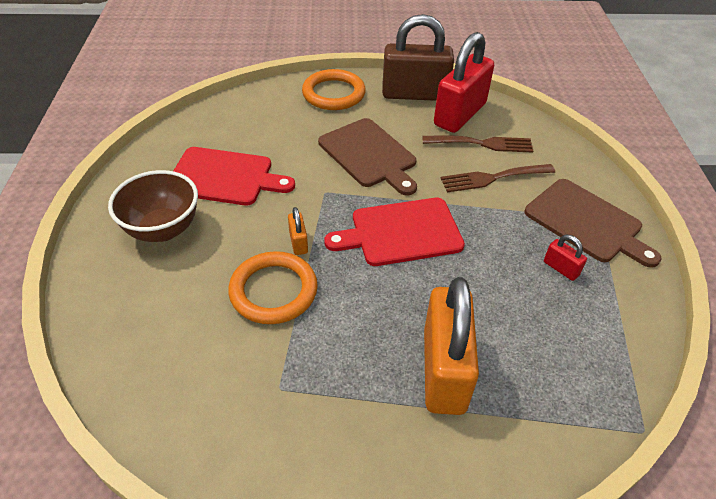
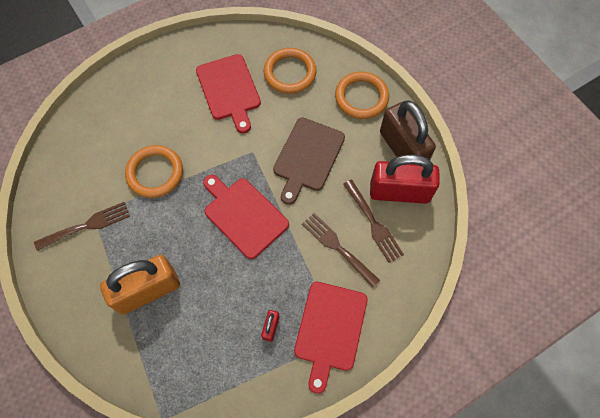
camera: 60 degrees right, 20 degrees up
brown bowl [108,170,198,242] -> none
orange padlock [288,207,308,255] -> none
brown cutting board [525,179,662,268] -> red cutting board [294,282,367,394]
none -> brown fork [34,202,130,251]
none -> orange ring [264,48,317,94]

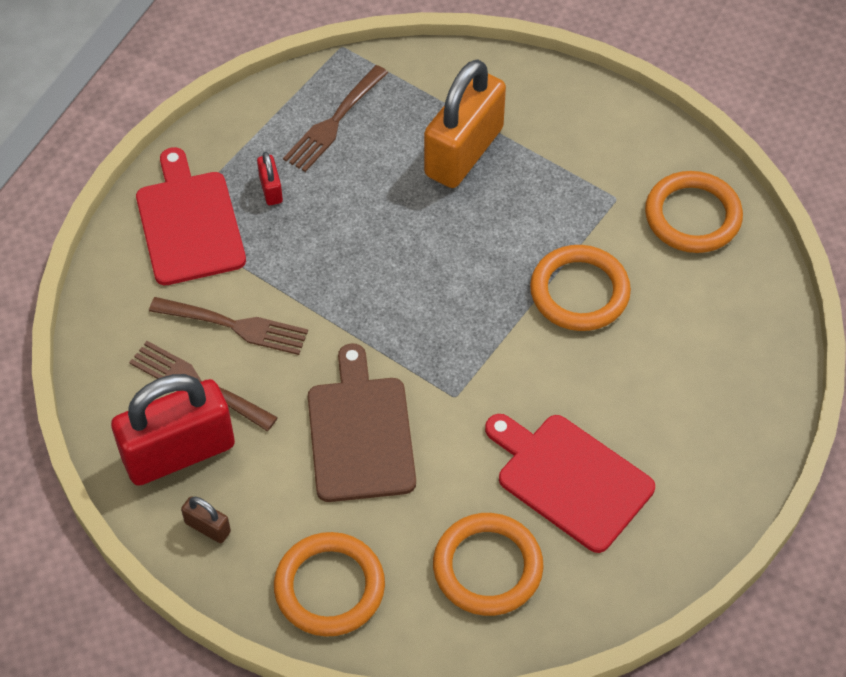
camera: 150 degrees right, 10 degrees down
brown fork [34,202,130,251] -> brown fork moved to [283,65,388,172]
red cutting board [203,175,289,259] -> none
brown padlock [380,100,436,160] -> brown padlock [181,496,231,543], size x0.42
none -> orange ring [645,171,743,253]

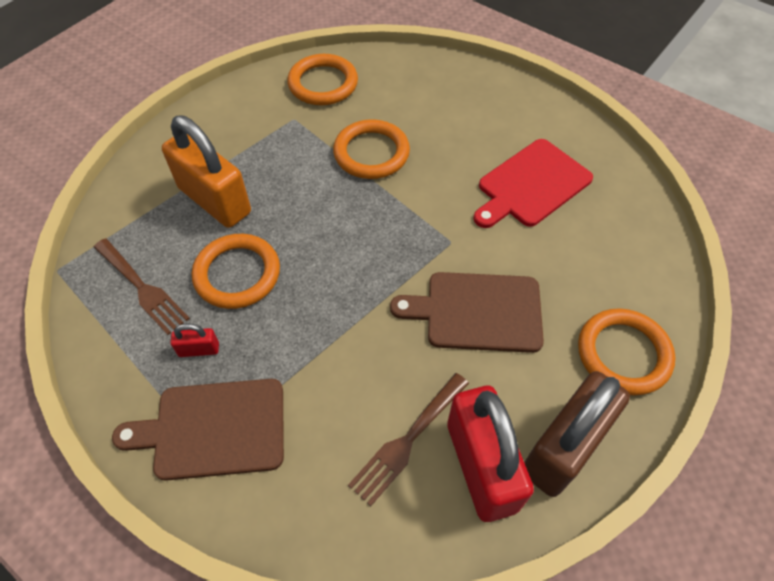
camera: 80 degrees left, 0 degrees up
red cutting board [136,147,246,285] -> brown cutting board [112,379,284,481]
brown fork [149,297,308,355] -> none
brown padlock [181,496,231,543] -> brown padlock [524,371,630,497], size x2.41
orange ring [433,513,543,616] -> orange ring moved to [192,234,280,309]

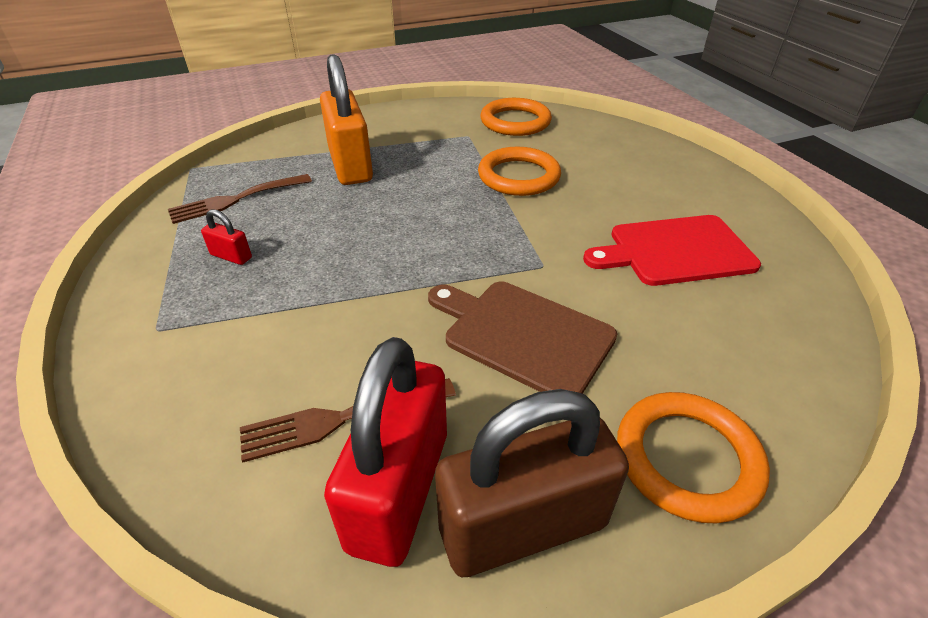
camera: 30 degrees right, 15 degrees down
brown fork [94,238,190,335] -> brown fork turned 75 degrees clockwise [168,174,312,224]
brown cutting board [112,379,284,481] -> none
orange ring [192,234,280,309] -> none

